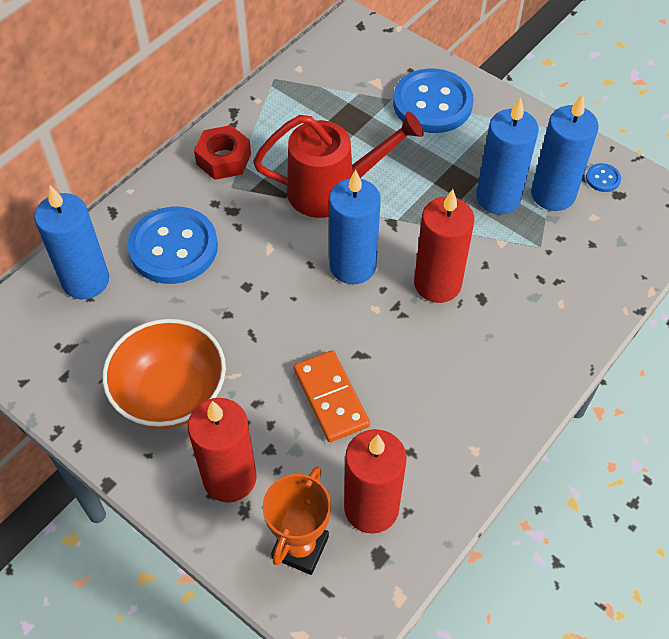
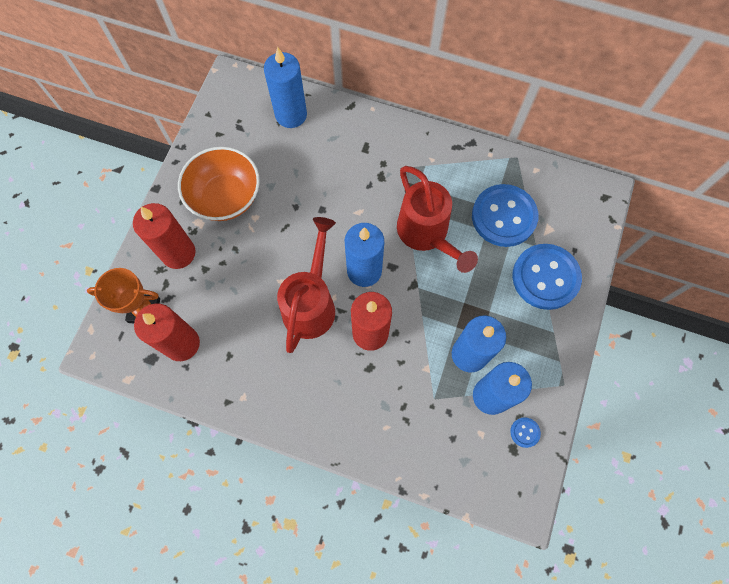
camera: 70 degrees right, 15 degrees up
blue button [128,207,218,284] -> blue button moved to [472,184,539,247]
red nut [194,125,251,180] -> none
orange domino [293,350,370,442] -> none
none -> red watering can [277,217,336,353]

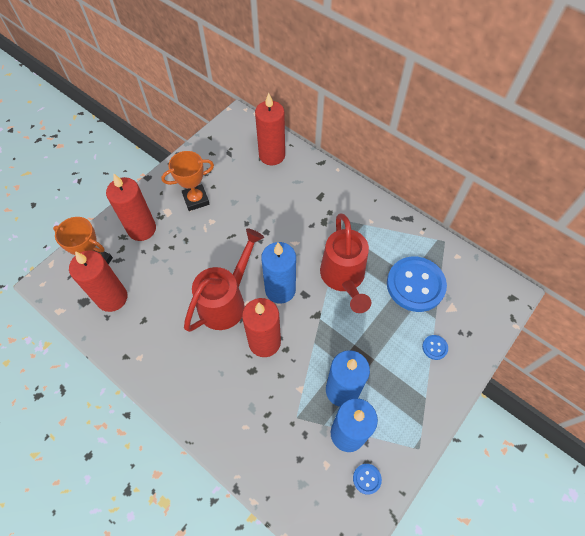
camera: 20 degrees right, 10 degrees down
orange bowl [178,147,260,221] -> orange trophy [161,151,214,211]
blue candle [264,47,307,128] -> red candle [255,93,285,165]
blue button [512,244,582,310] -> blue button [422,335,448,360], size x0.41

